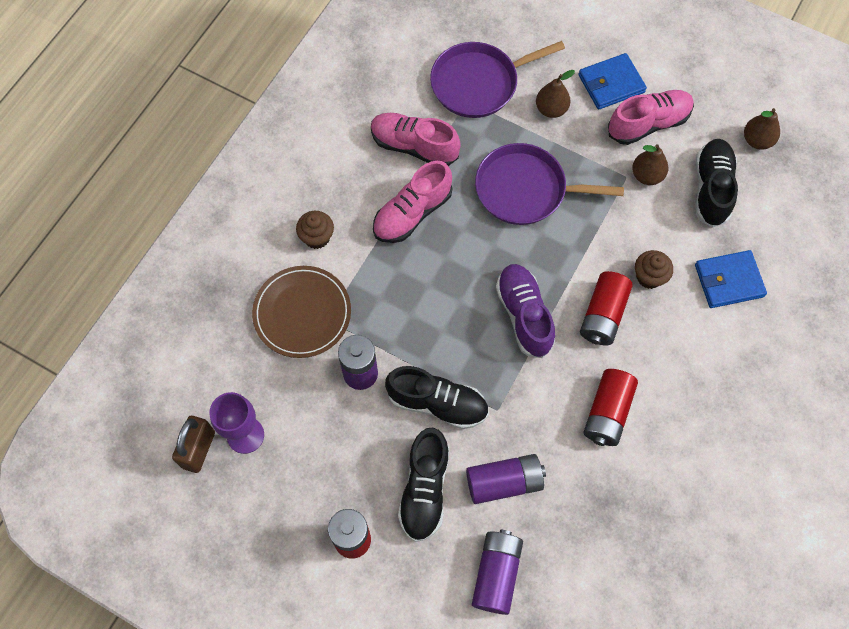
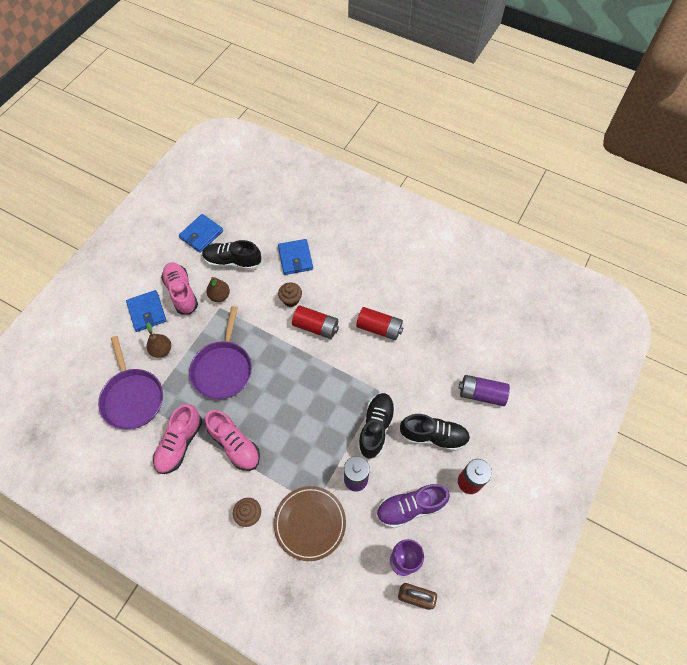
camera: 90 degrees left, 5 degrees down
purple battery [466,454,546,504] -> none
purple shoe [496,264,555,358] -> purple shoe moved to [376,484,450,528]
brown pear [744,108,780,150] -> blue wallet [179,214,223,253]

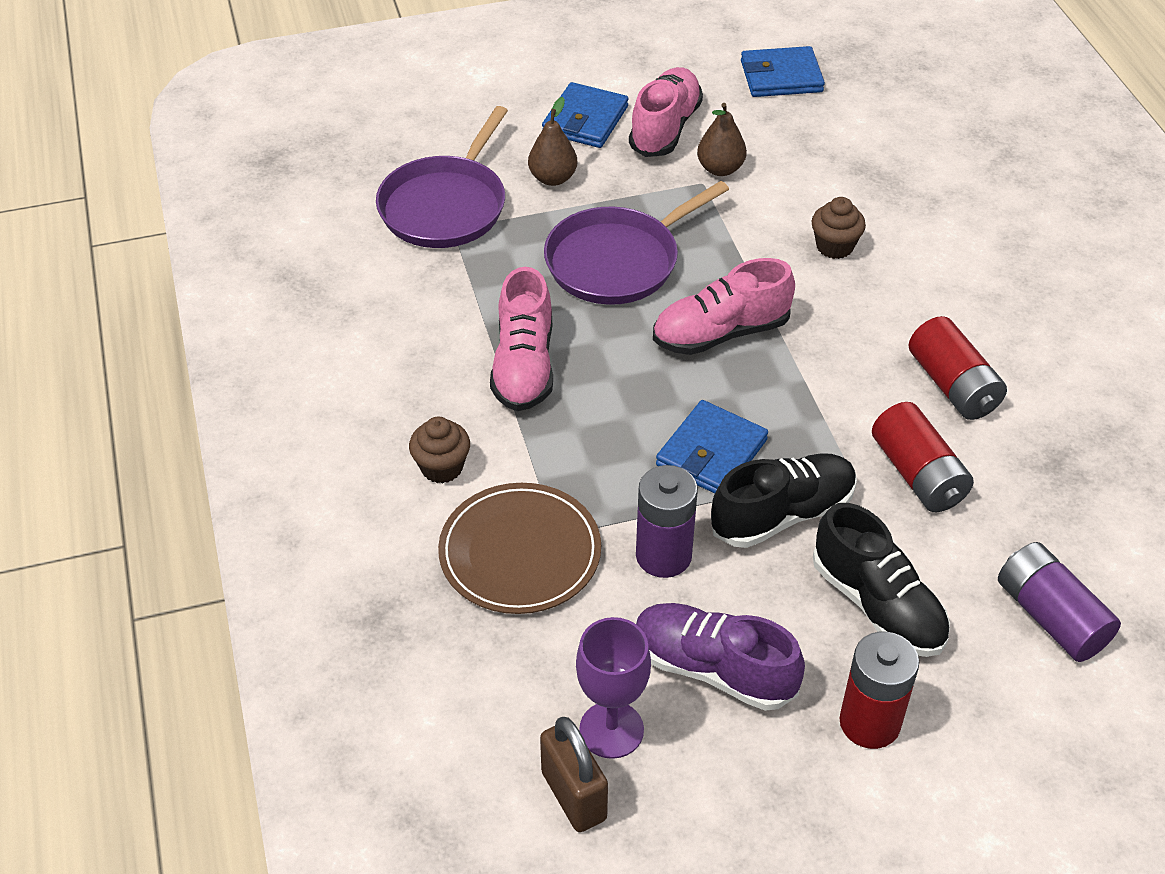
camera: 45 degrees right, 15 degrees down
pink shoe [153,404,202,474] -> pink shoe moved to [653,258,795,355]
black shoe [202,240,262,270] -> none
blue wallet [278,239,313,275] -> blue wallet moved to [656,400,768,494]
red battery [292,306,339,339] -> red battery moved to [872,402,974,512]

